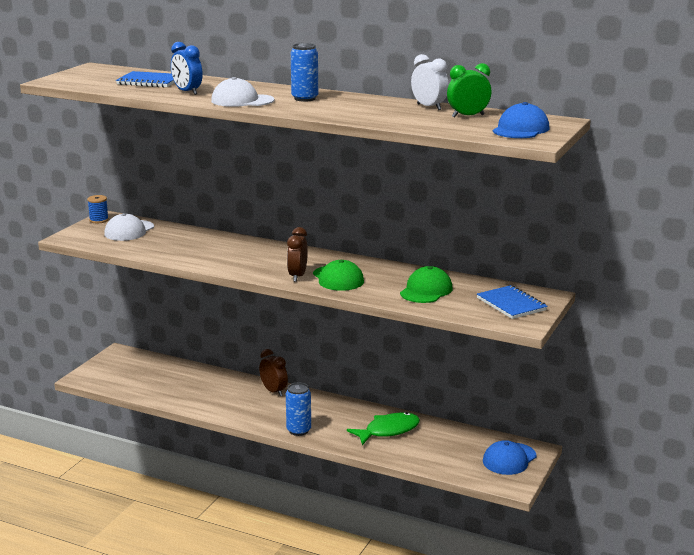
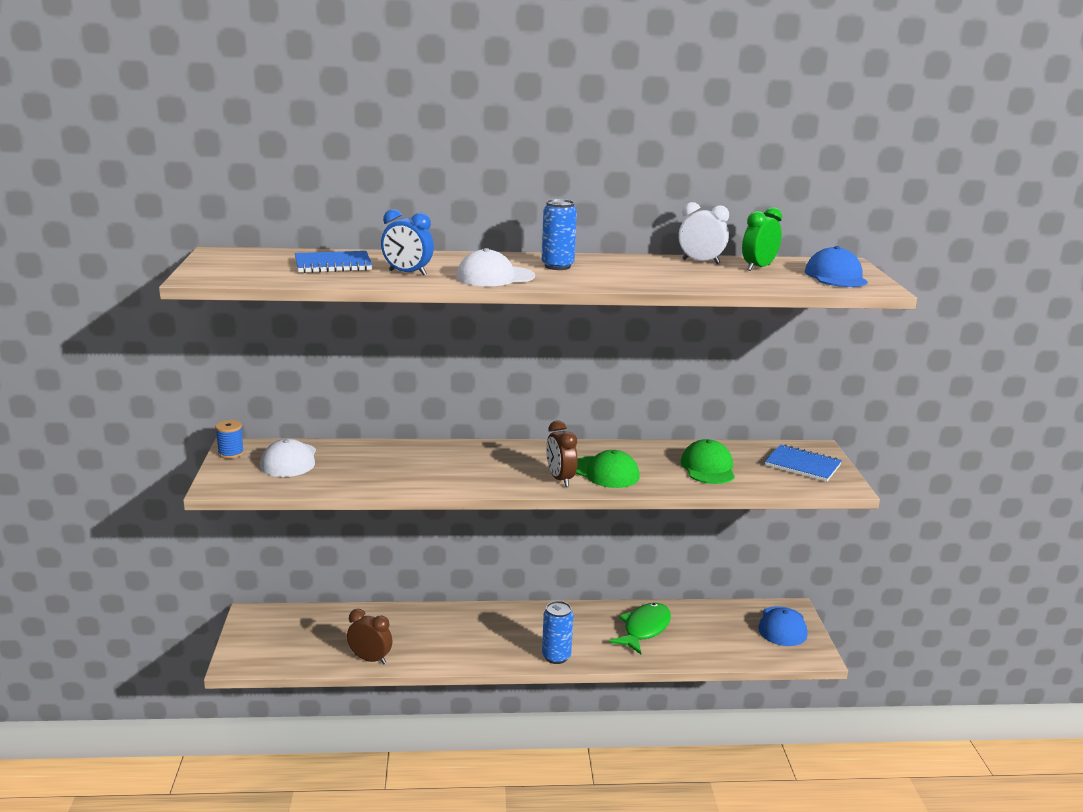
camera: 30 degrees left, 0 degrees up
brown clock [259,349,288,396] -> brown clock moved to [347,609,392,664]

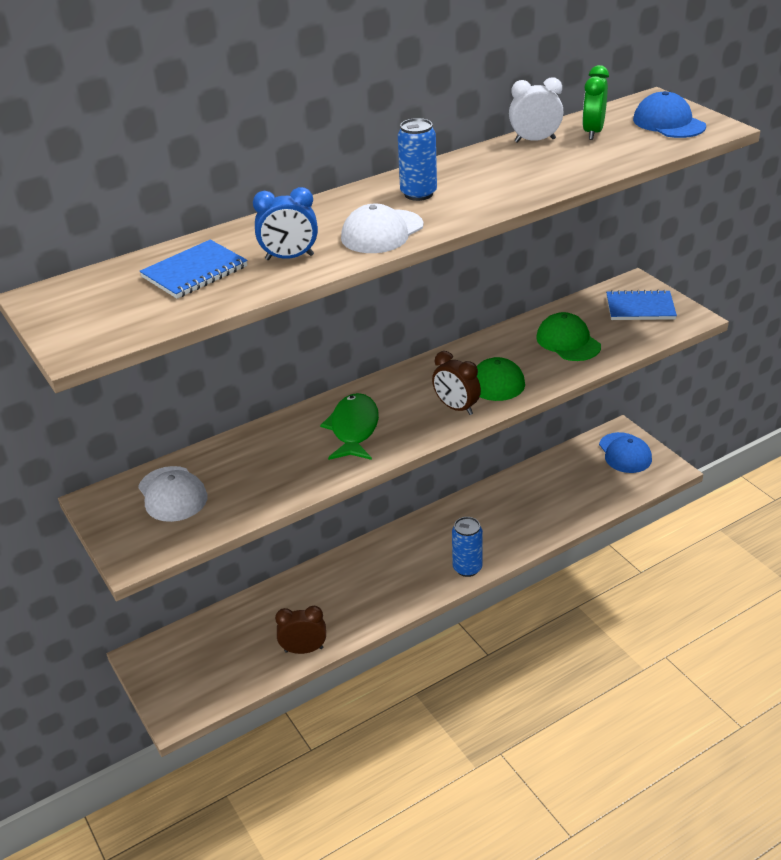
camera: 25 degrees left, 15 degrees up
blue spool [215,420,244,459] -> none
green fish [609,603,671,654] -> green fish moved to [320,393,379,460]

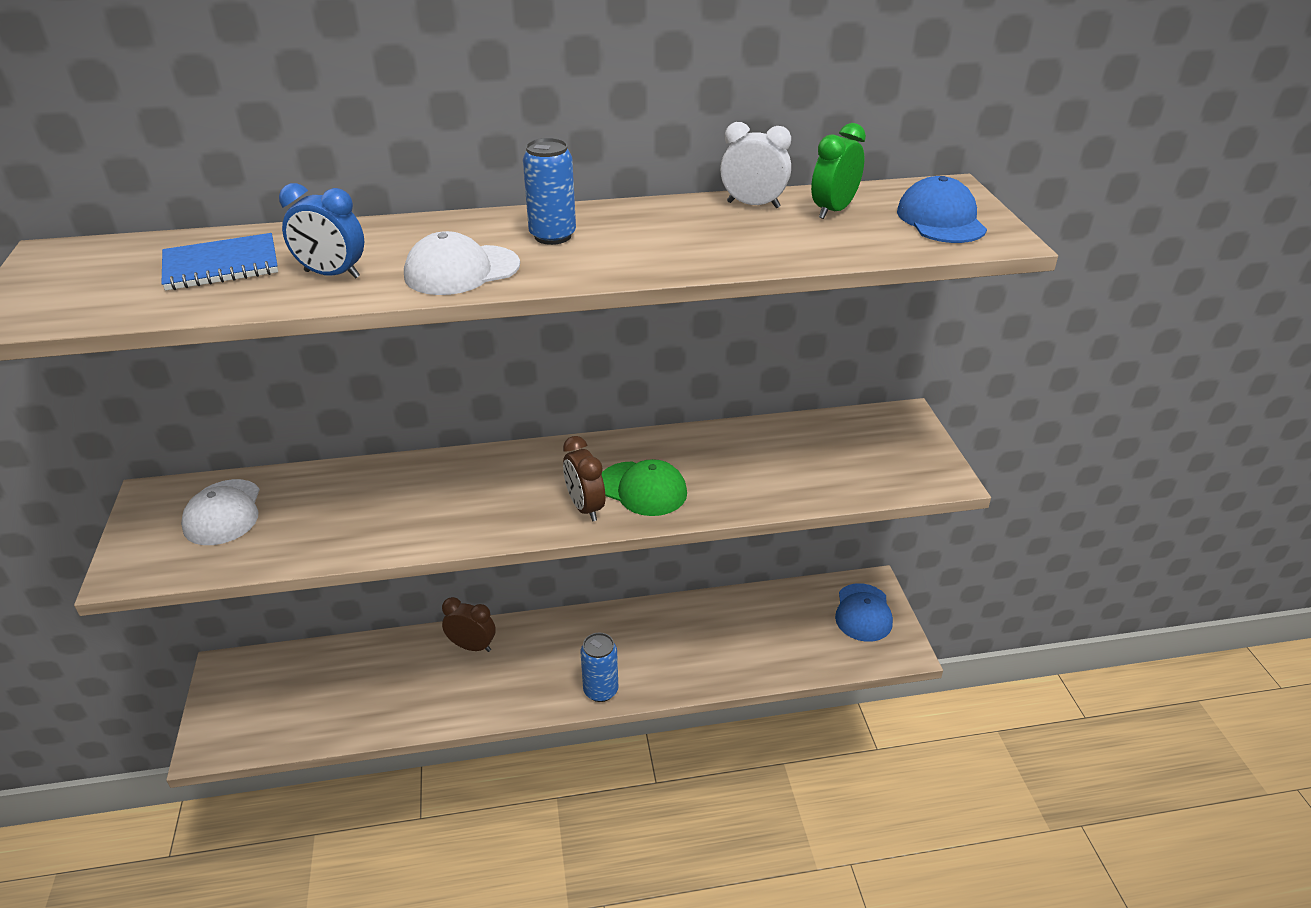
camera: 20 degrees right, 0 degrees up
brown clock [275,606,326,654] -> brown clock moved to [442,597,496,652]
green fish [320,393,379,460] -> none
green cap [536,312,601,361] -> none
blue notebook [606,289,677,320] -> none

